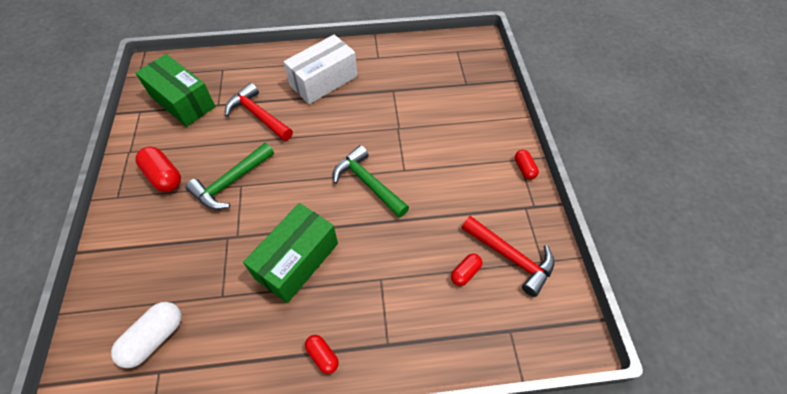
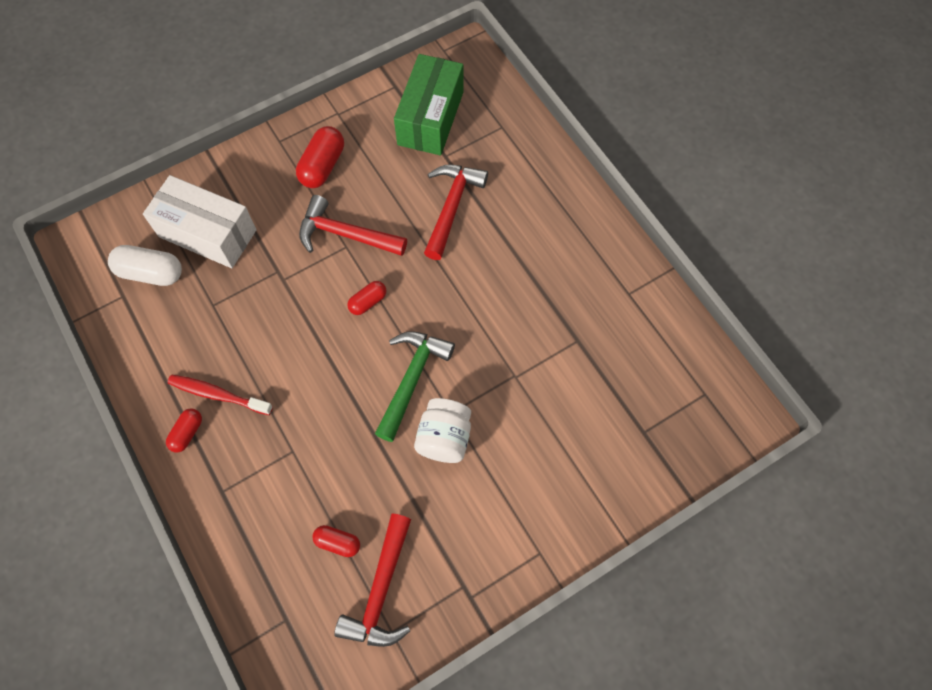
camera: 65 degrees right, 10 degrees up
green hammer [185,143,274,209] -> red hammer [299,195,407,256]
green box [243,203,338,303] -> none
white box [284,35,357,104] -> white box moved to [143,175,257,268]
red capsule [515,150,539,180] -> red capsule moved to [347,281,387,315]
none -> red toothbrush [168,375,273,415]
none -> white jar [414,398,471,463]

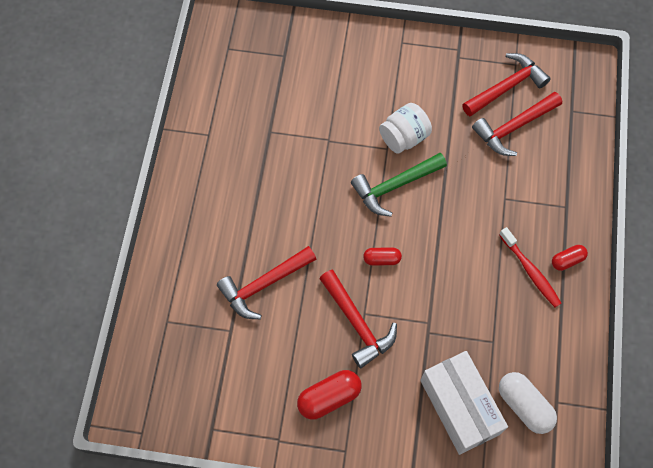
camera: 140 degrees left, 0 degrees up
red capsule [313,525,360,557] -> red hammer [472,92,562,156]
green box [394,54,463,155] -> none

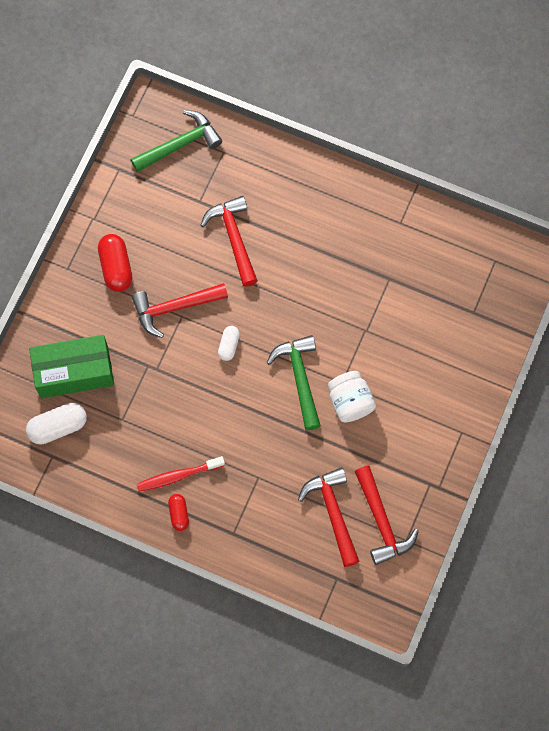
camera: 105 degrees right, 5 degrees up
red capsule [363,247,402,266] -> white capsule [218,326,240,361]
white box [420,351,508,455] -> green box [29,335,114,398]
none -> green hammer [131,110,222,172]

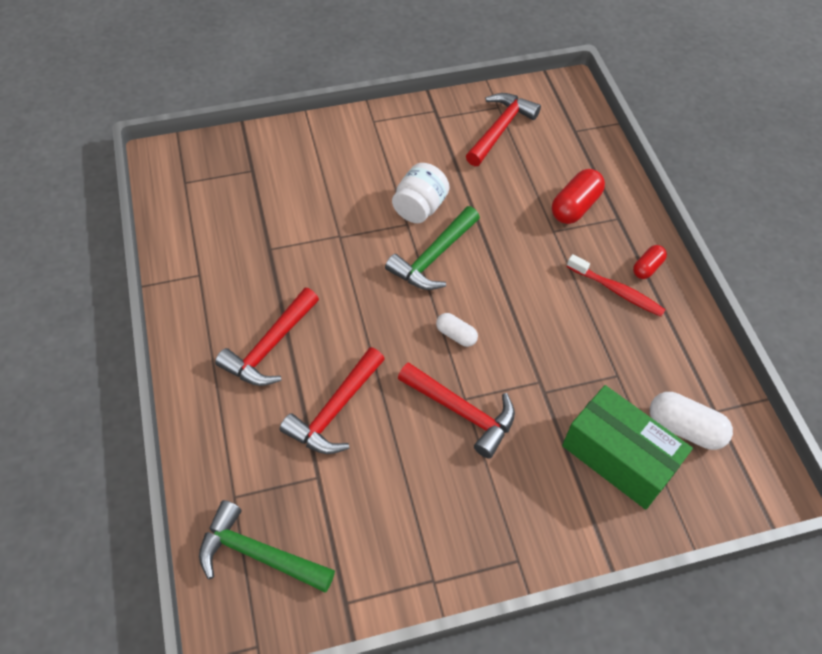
camera: 130 degrees left, 15 degrees down
red capsule [98,234,132,292] -> red capsule moved to [552,169,605,224]
white capsule [218,326,240,361] -> white capsule turned 60 degrees clockwise [436,313,478,347]
red hammer [298,467,360,567] -> red hammer moved to [215,288,319,386]

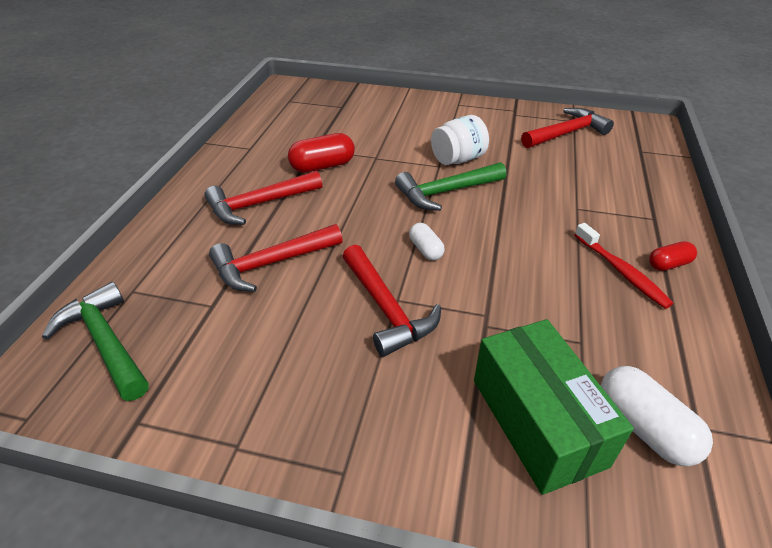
camera: 30 degrees right, 15 degrees down
red capsule [552,169,605,224] -> red capsule moved to [288,133,355,173]

